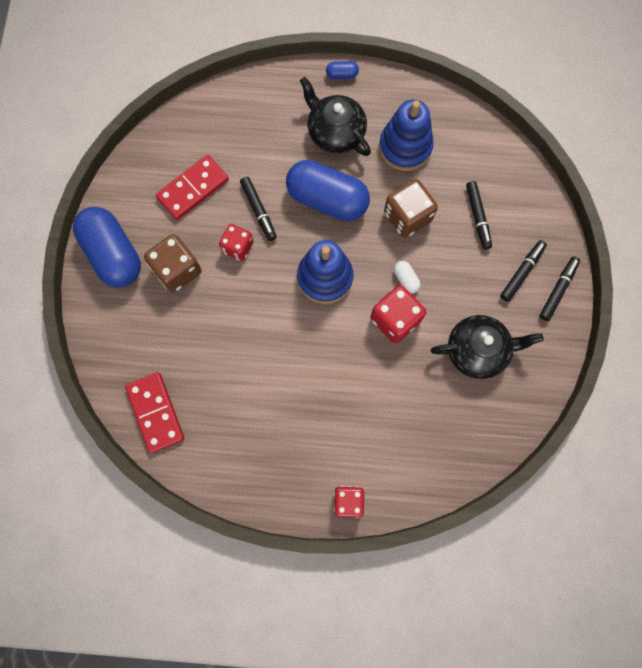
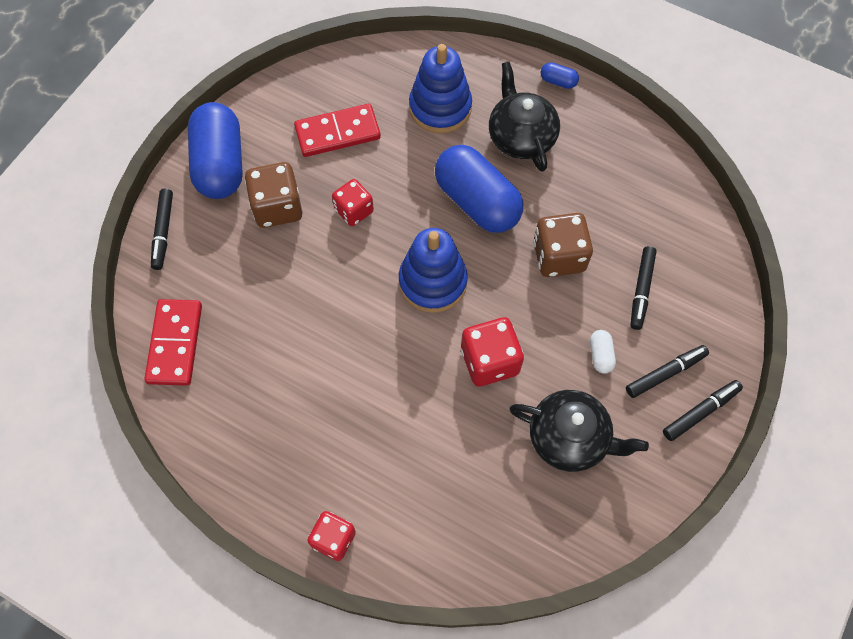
camera: 25 degrees right, 10 degrees down
black marker [240,177,277,241] -> black marker moved to [151,189,173,270]
blue stacking toy [379,99,434,171] -> blue stacking toy moved to [409,44,472,133]
white capsule [394,261,421,293] -> white capsule moved to [590,330,616,374]

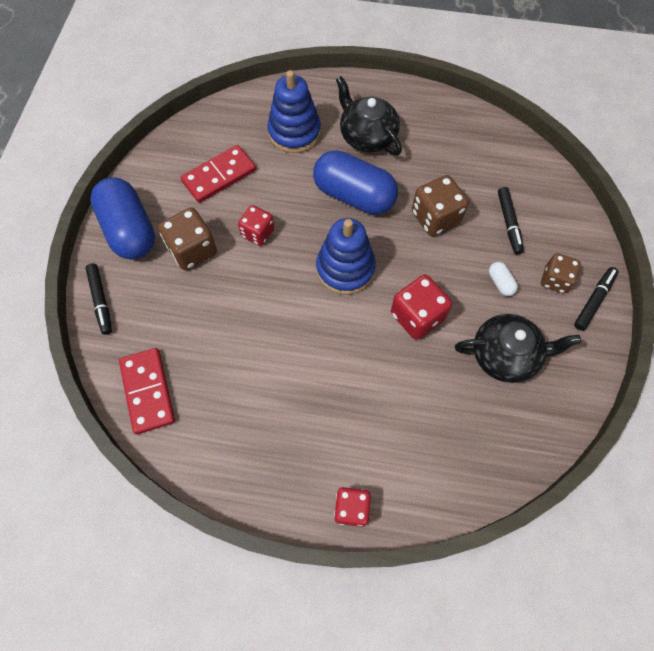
camera: 20 degrees left, 0 degrees up
blue capsule [541,62,579,89] -> none
black marker [626,345,709,398] -> brown dice [541,253,581,294]

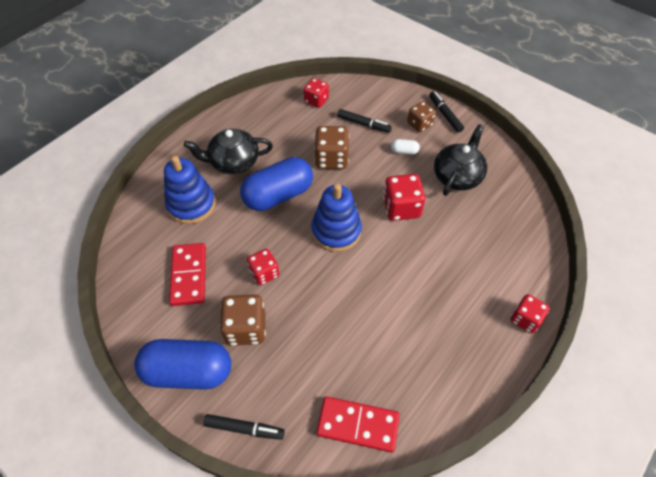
camera: 60 degrees left, 10 degrees down
none -> red dice [304,78,329,108]

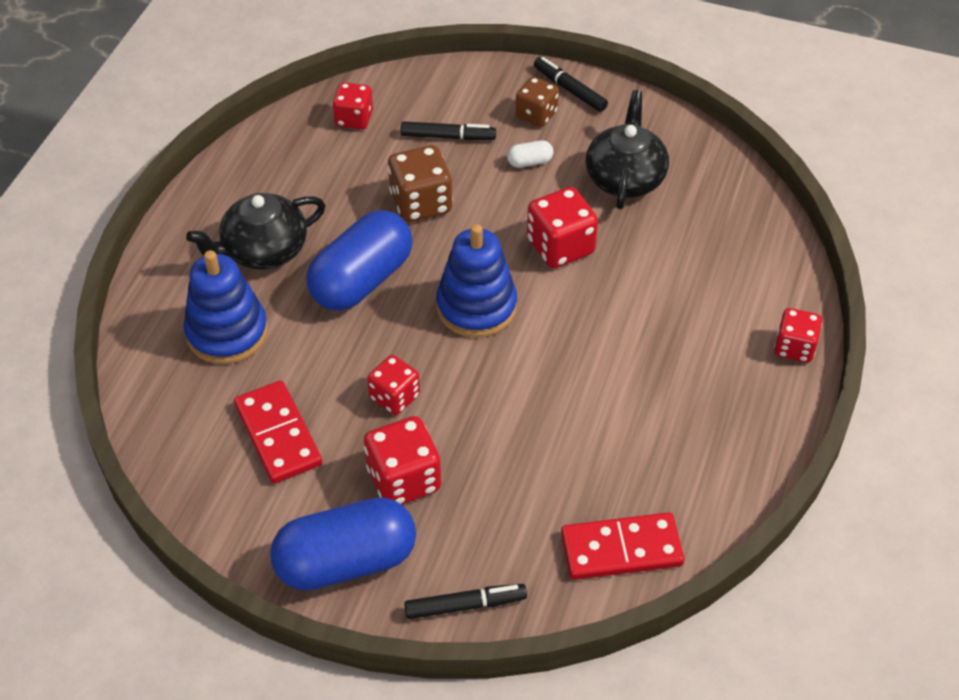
camera: 20 degrees left, 5 degrees down
brown dice [220,294,266,346] -> red dice [364,416,441,505]

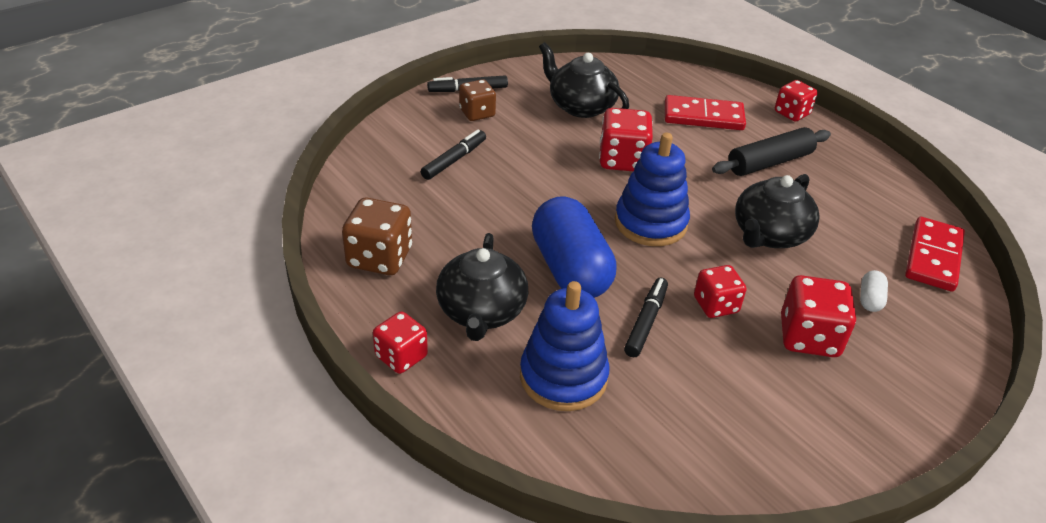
camera: 60 degrees left, 10 degrees down
red domino [234,381,322,484] -> red domino moved to [665,95,746,130]
blue capsule [270,497,416,591] -> none
red dice [332,82,373,129] -> red dice moved to [373,311,428,374]
brown dice [388,145,453,222] -> brown dice moved to [342,198,412,275]
black marker [404,584,527,619] -> black marker moved to [624,278,668,357]
white capsule [507,140,553,168] -> white capsule moved to [860,270,888,312]
none -> black rolling pin [712,127,831,176]
none -> black teapot [735,174,820,248]

